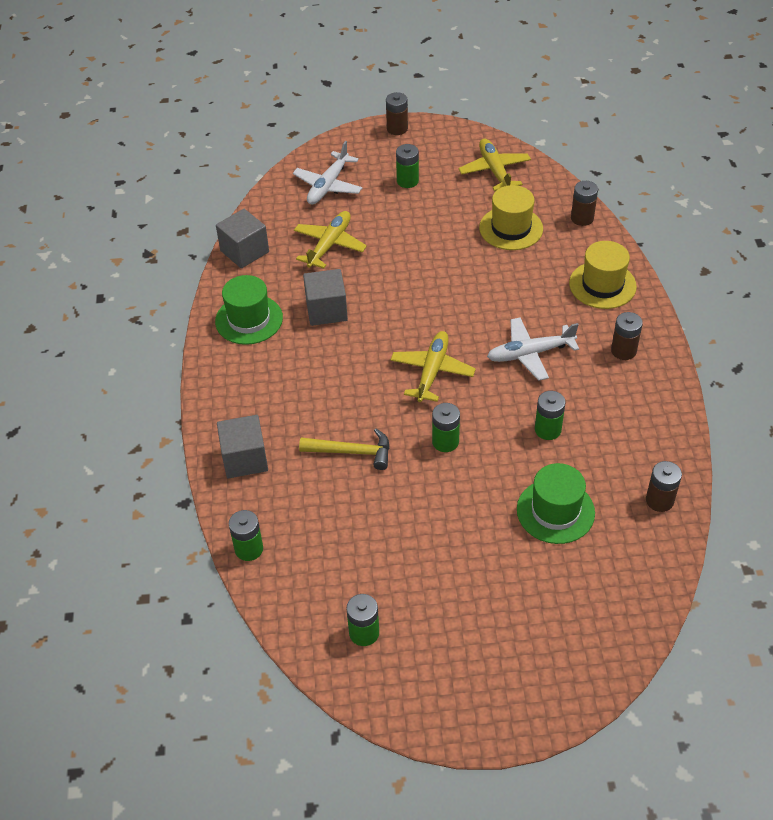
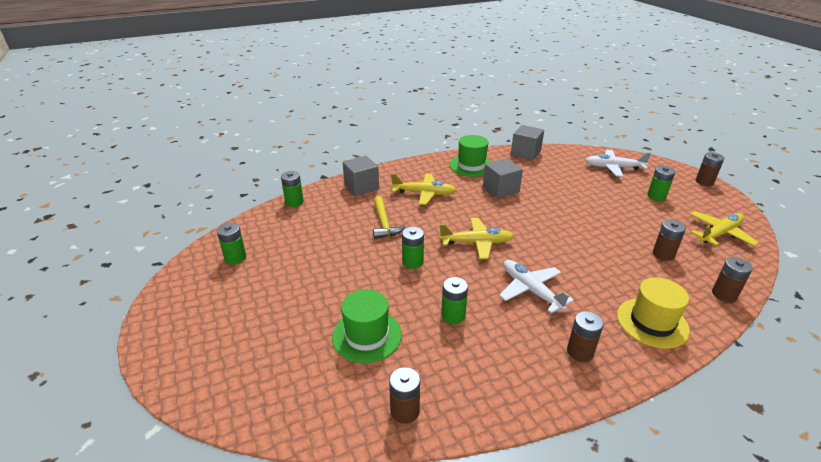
camera: 70 degrees right, 15 degrees down
yellow plane [294,211,367,269] -> yellow plane moved to [391,173,456,205]
yellow hat [479,185,543,250] -> brown battery [653,220,686,261]

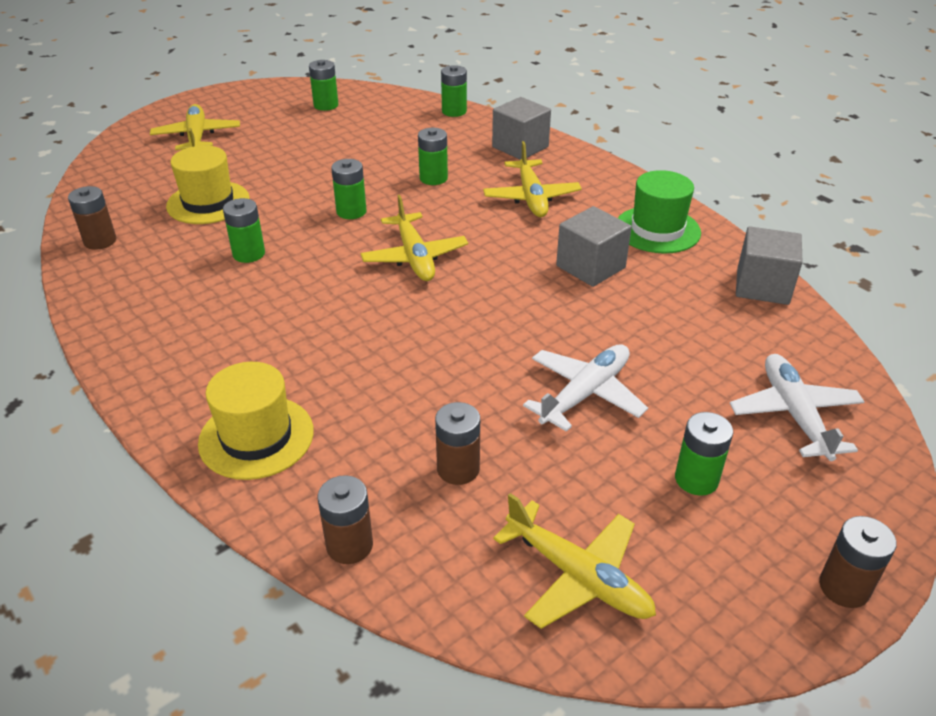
camera: 75 degrees right, 5 degrees up
green hat [332,289,402,363] -> yellow hat [166,146,250,224]
yellow hammer [373,196,406,239] -> green battery [418,128,448,185]
white plane [499,260,574,313] -> white plane moved to [523,344,648,432]
brown battery [567,311,604,362] -> none
none -> yellow plane [150,104,240,150]

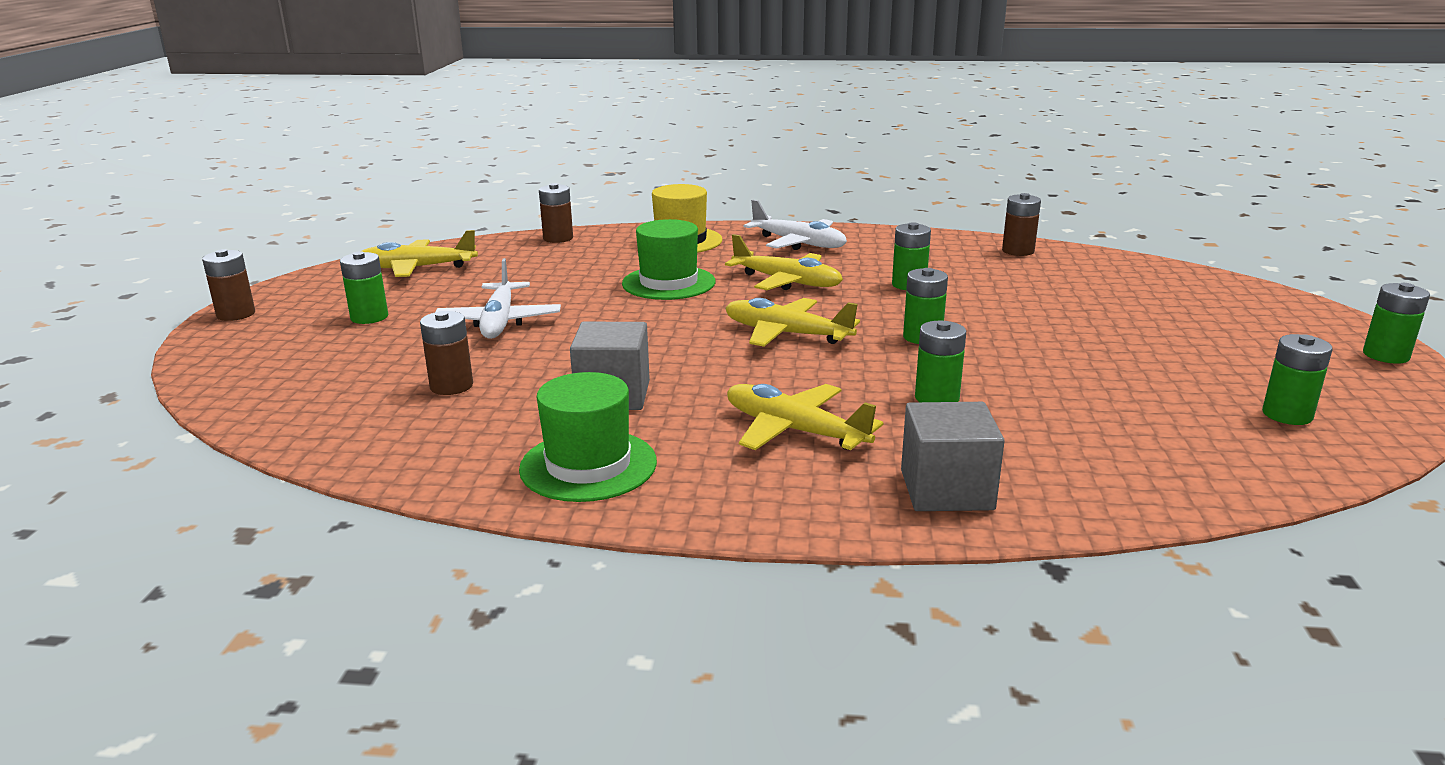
camera: 135 degrees right, 15 degrees down
yellow plane [150,104,240,150] -> yellow plane moved to [725,234,843,290]
yellow hat [166,146,250,224] -> none
brown battery [435,402,480,485] -> brown battery moved to [420,311,473,395]
green battery [441,65,467,117] -> green battery moved to [1363,283,1430,364]
white plane [730,354,865,461] -> white plane moved to [744,200,847,250]
grey cube [736,226,803,305] -> none
none -> green hat [622,219,715,300]

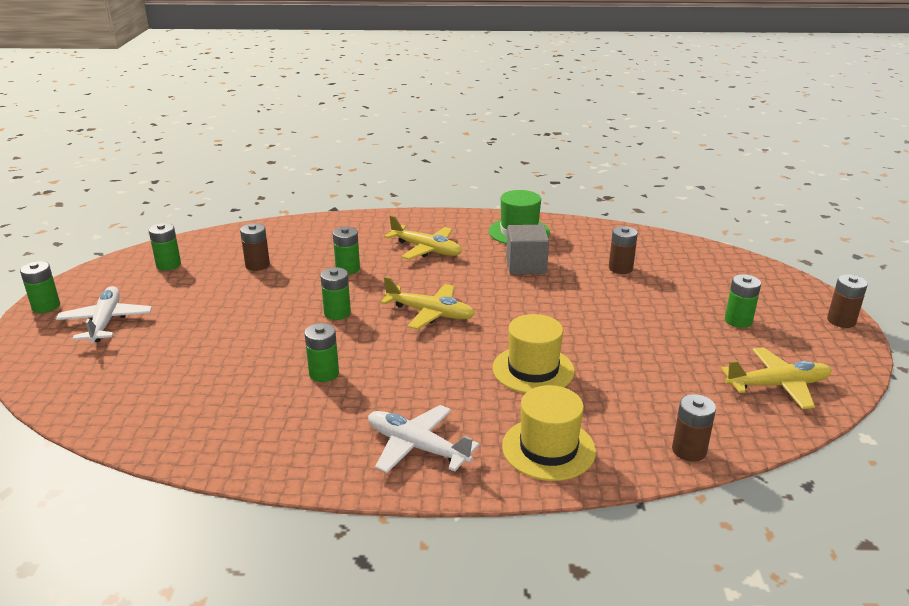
camera: 175 degrees right, 5 degrees up
white plane [435,258,561,339] -> white plane moved to [56,286,152,343]
green hat [622,219,715,300] -> yellow hat [493,314,575,393]
yellow plane [725,234,843,290] -> none
grey cube [901,402,1005,511] -> none
brown battery [1002,193,1041,256] -> brown battery moved to [240,223,270,271]

